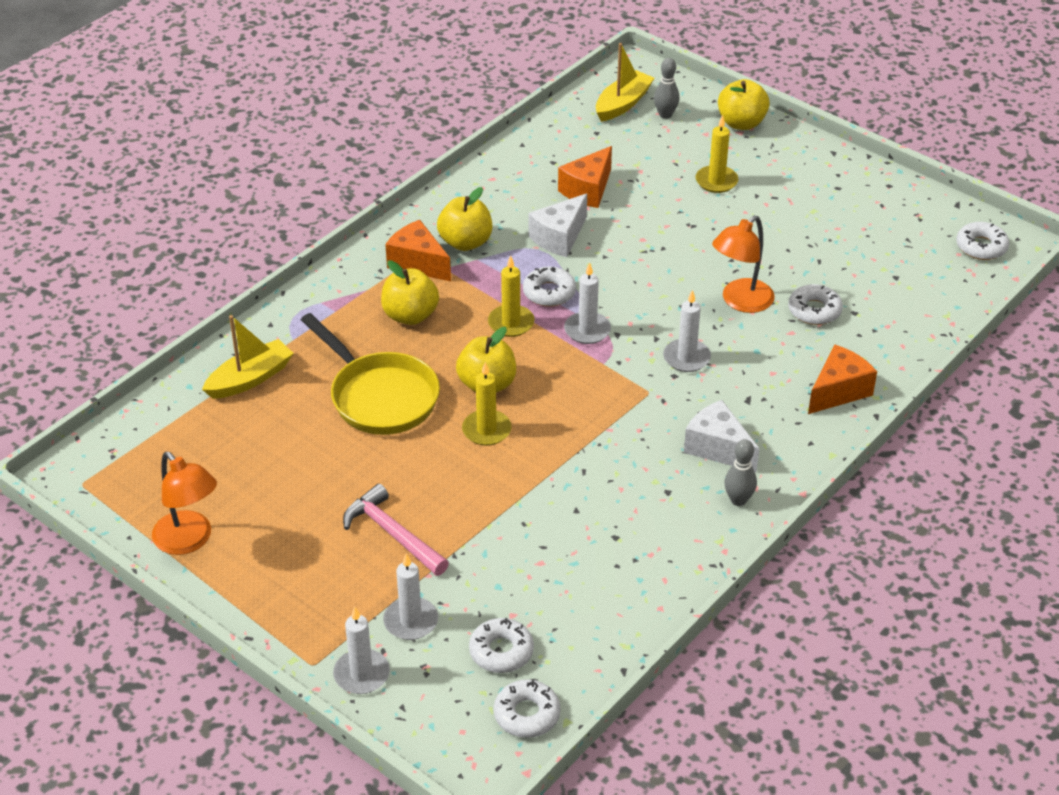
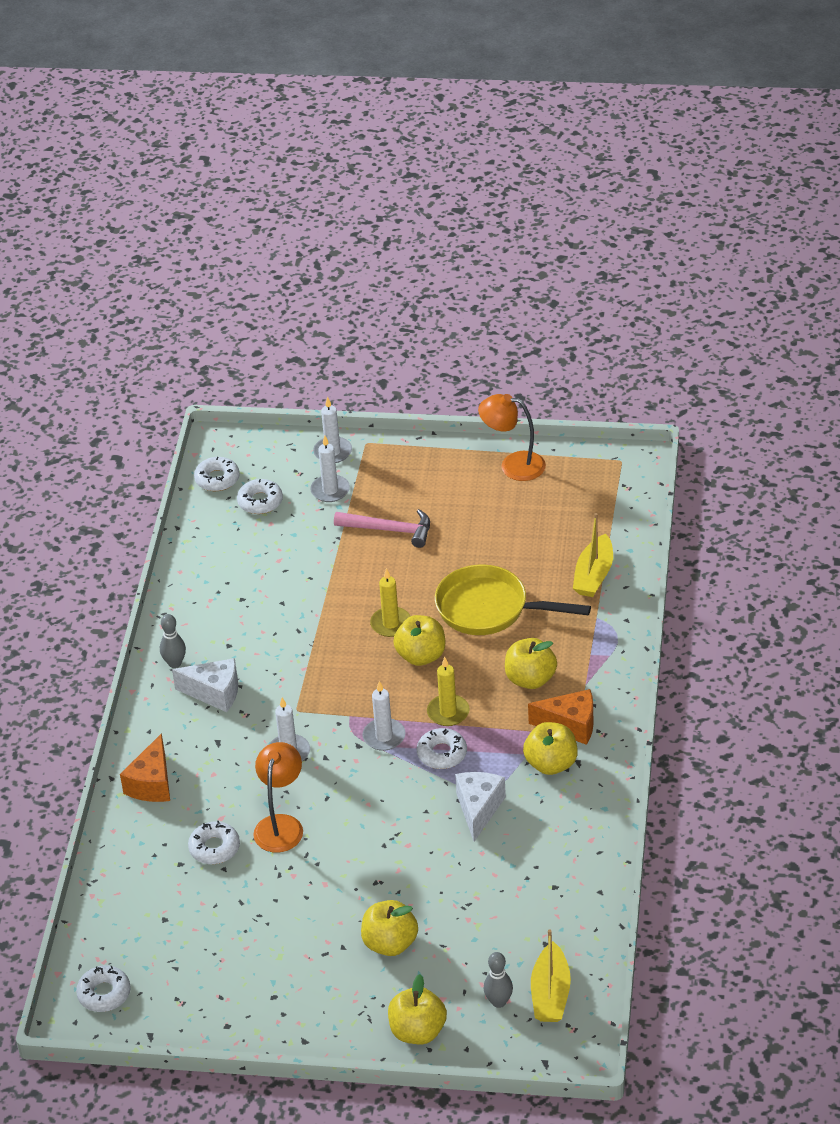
camera: 150 degrees right, 0 degrees up
orange cheese [558,146,612,208] -> none
yellow candle [696,115,738,193] -> yellow apple [361,900,418,956]

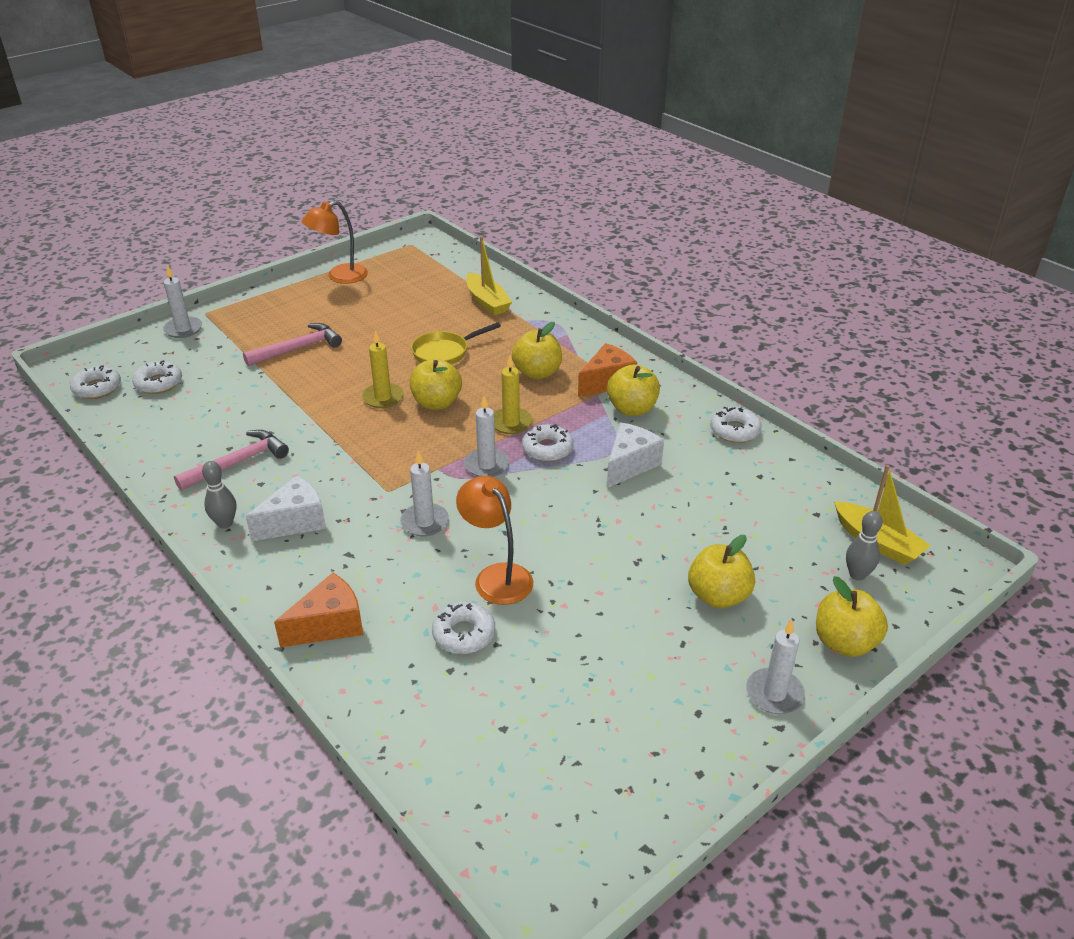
camera: 50 degrees left, 5 degrees down
white donut [76,966,131,1012] -> white donut moved to [710,407,762,443]
orange cheese [120,733,170,802] -> orange cheese turned 90 degrees counterclockwise [274,573,363,647]
white candle [310,436,350,502] -> white candle moved to [746,620,805,714]
yellow pan [435,564,591,635] -> yellow pan [411,322,501,365], size x0.64
white cheese [455,772,506,842] -> white cheese turned 75 degrees clockwise [607,422,664,488]
none -> pink hammer [174,430,289,491]

